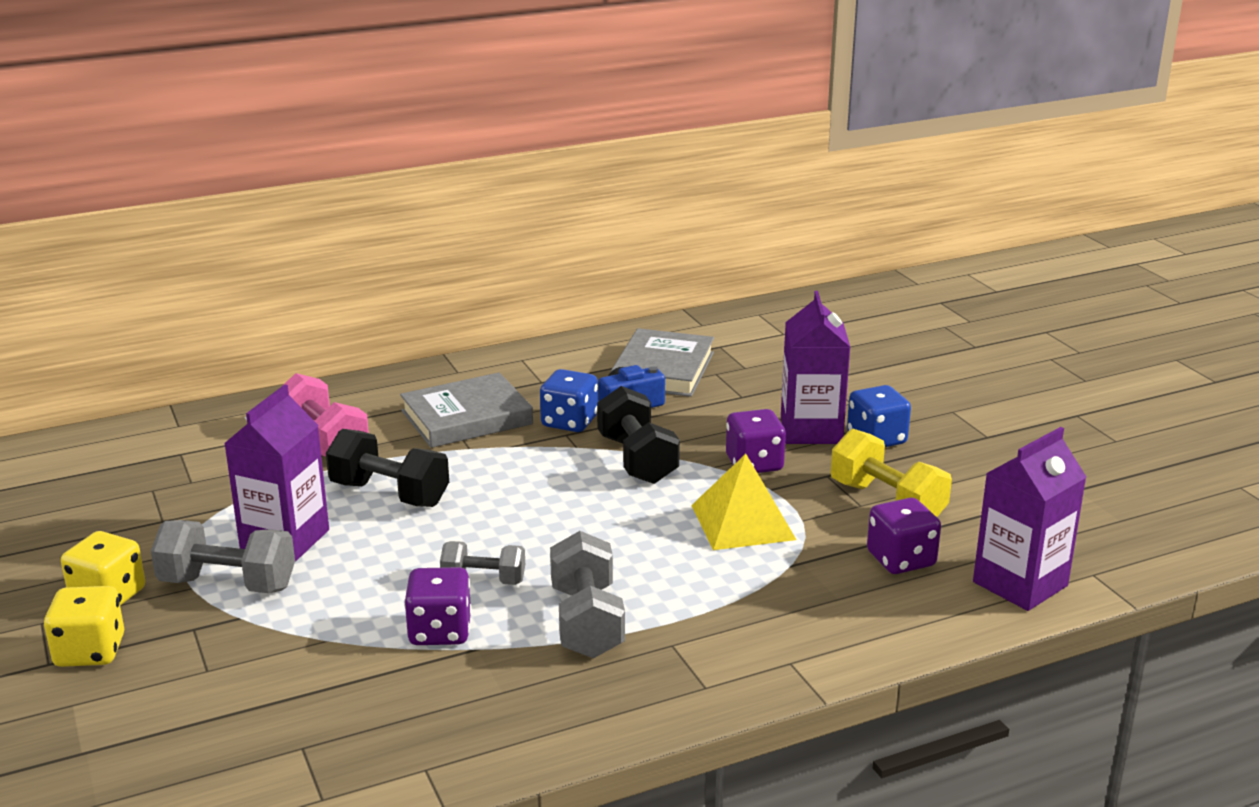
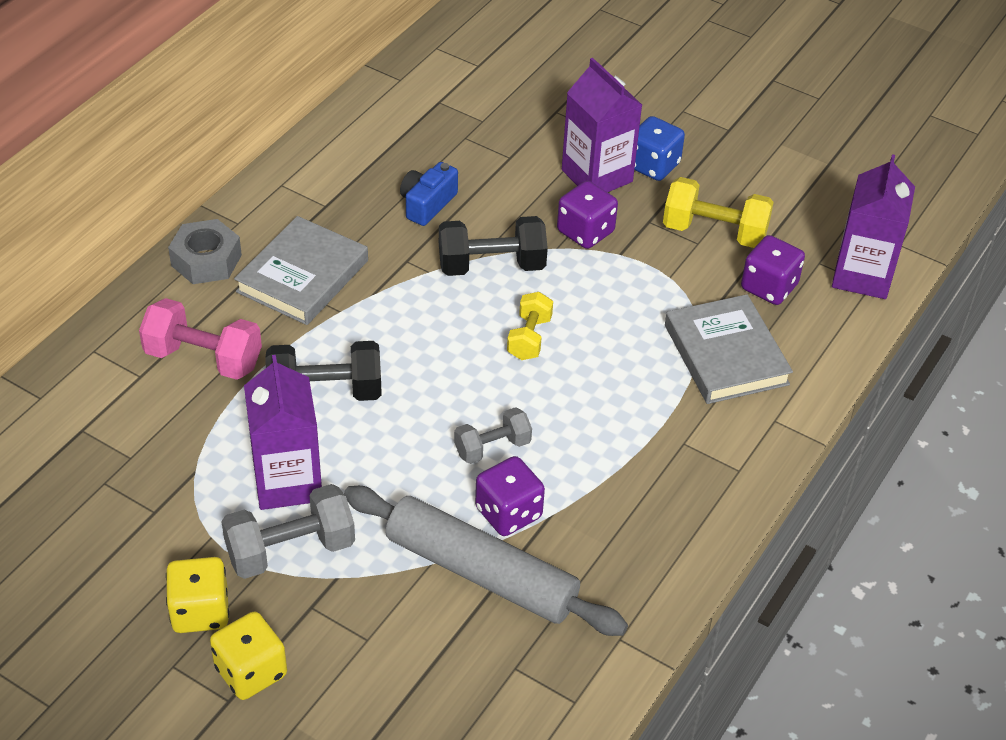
camera: 35 degrees left, 20 degrees up
blue dice [540,369,598,432] -> none
grey dumbbell [550,531,625,659] -> none
black dumbbell [597,386,680,484] -> black dumbbell turned 45 degrees counterclockwise [439,216,548,276]
grey book [611,328,714,397] -> grey book moved to [665,294,793,404]
yellow pyramid [691,454,796,550] -> none
none -> grey nut [168,219,242,284]
none -> grey rolling pin [344,486,628,636]
none -> yellow dumbbell [507,292,553,360]

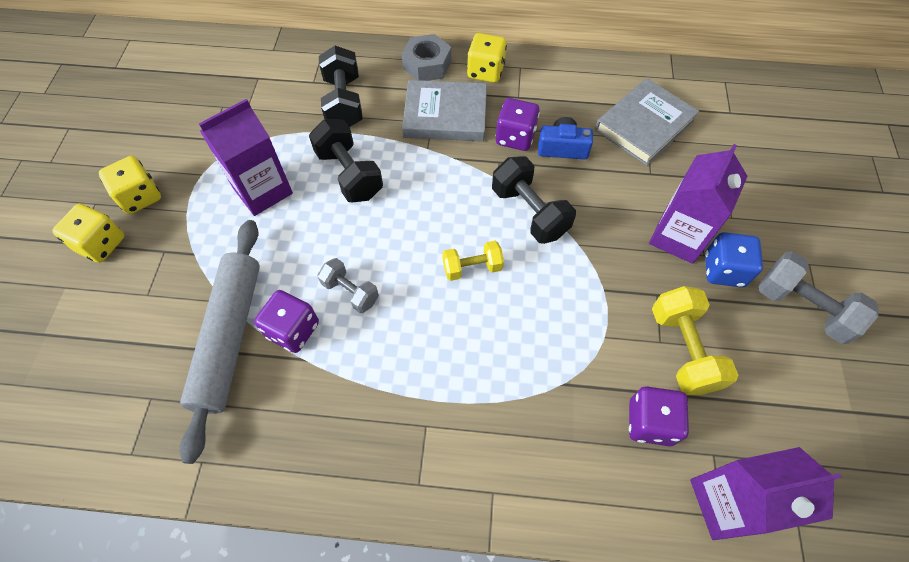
camera: 65 degrees right, 15 degrees up
pink dumbbell [139,298,262,380] -> black dumbbell [319,46,363,127]
grey dumbbell [221,484,355,579] -> grey dumbbell moved to [759,251,879,344]
purple dice [557,181,618,249] -> purple dice moved to [496,98,540,151]
grey book [665,294,793,404] -> grey book moved to [595,78,699,166]
none -> yellow dice [467,33,507,83]

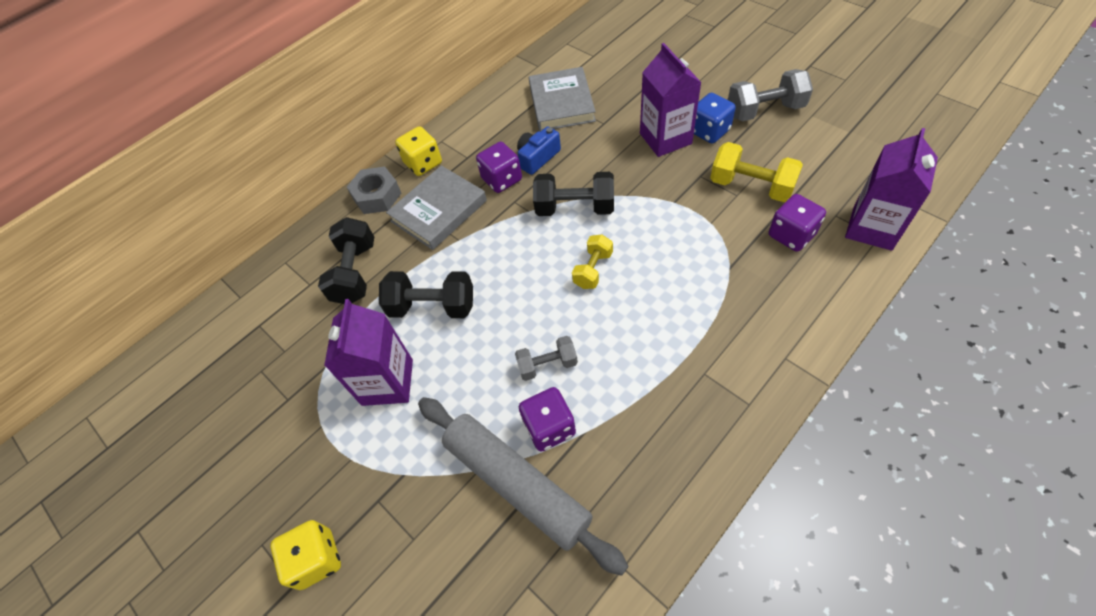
camera: 45 degrees left, 5 degrees down
yellow dice [99,156,161,214] -> none
black dumbbell [319,46,363,127] -> black dumbbell turned 60 degrees clockwise [318,217,374,304]

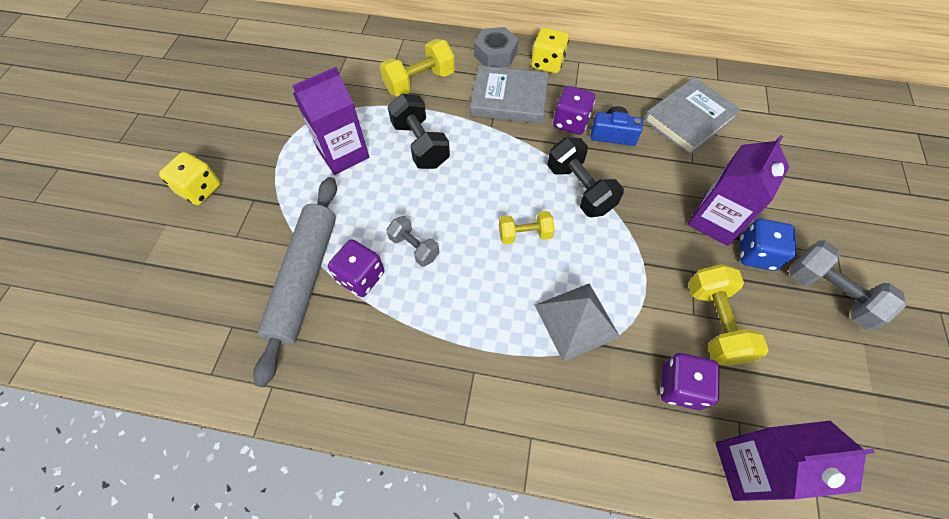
camera: 50 degrees right, 5 degrees up
black dumbbell [318,217,374,304] -> yellow dumbbell [380,39,455,97]
none -> grey pyramid [535,283,620,362]

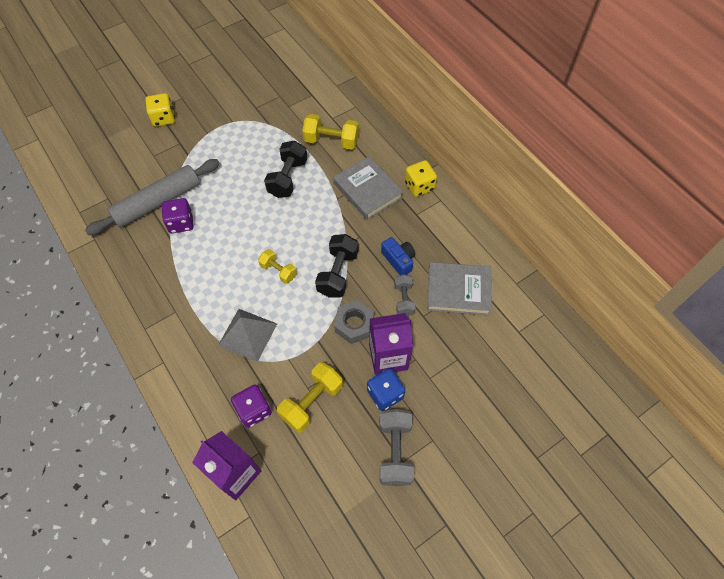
camera: 45 degrees right, 0 degrees up
purple carton [292,67,369,175] -> none
grey dumbbell [386,216,440,267] -> grey dumbbell moved to [394,274,416,316]
grey nut [474,27,519,68] -> grey nut moved to [334,300,374,344]
purple dice [553,86,595,135] -> none

